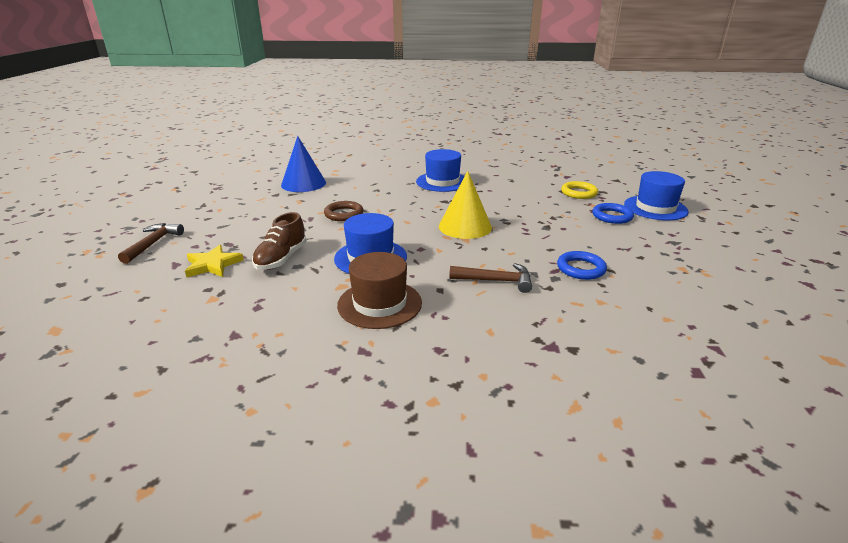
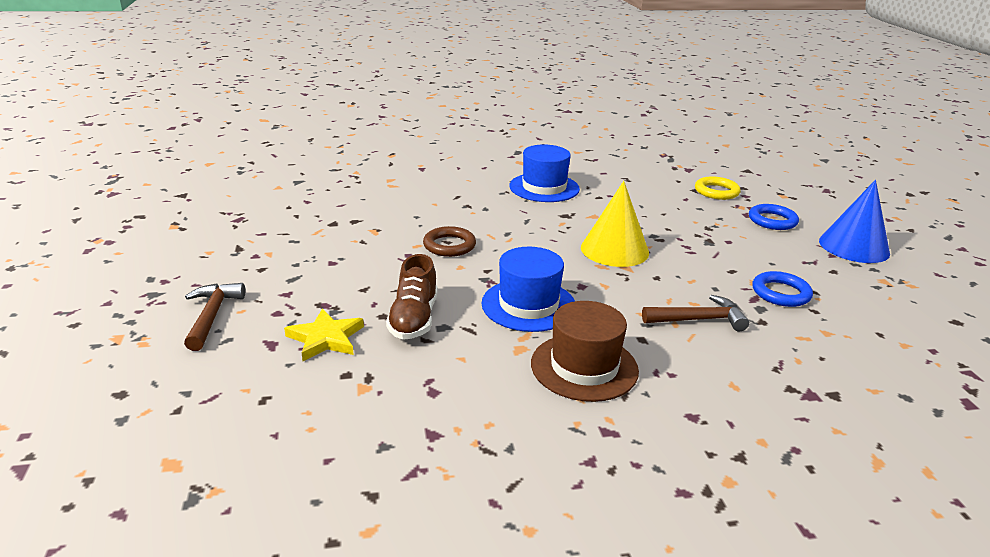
camera: 15 degrees left, 0 degrees up
blue cone [281,136,326,192] -> blue cone moved to [819,180,890,263]
blue hat [624,171,689,220] -> none

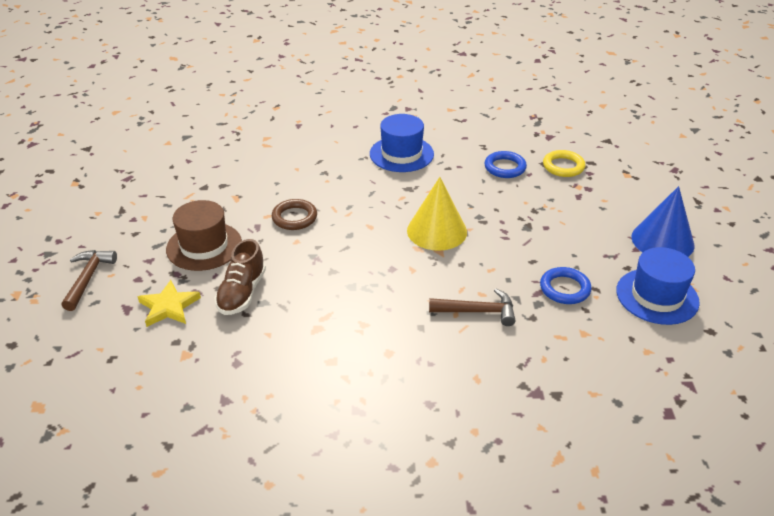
camera: 10 degrees right, 10 degrees up
blue hat [481,247,575,332] -> blue hat moved to [616,247,700,325]
brown hat [531,301,639,402] -> brown hat moved to [166,200,242,271]
blue ring [749,204,799,230] -> blue ring moved to [484,151,527,178]

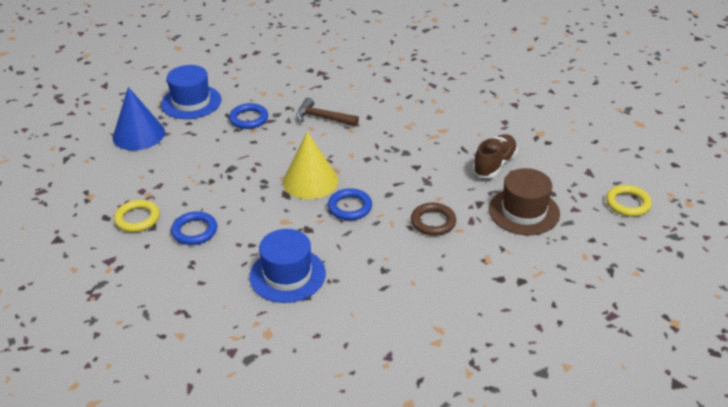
camera: 160 degrees left, 0 degrees up
brown hammer [61,250,117,311] -> yellow ring [606,185,652,217]
yellow star [138,280,201,327] -> none
none -> blue ring [328,188,372,220]

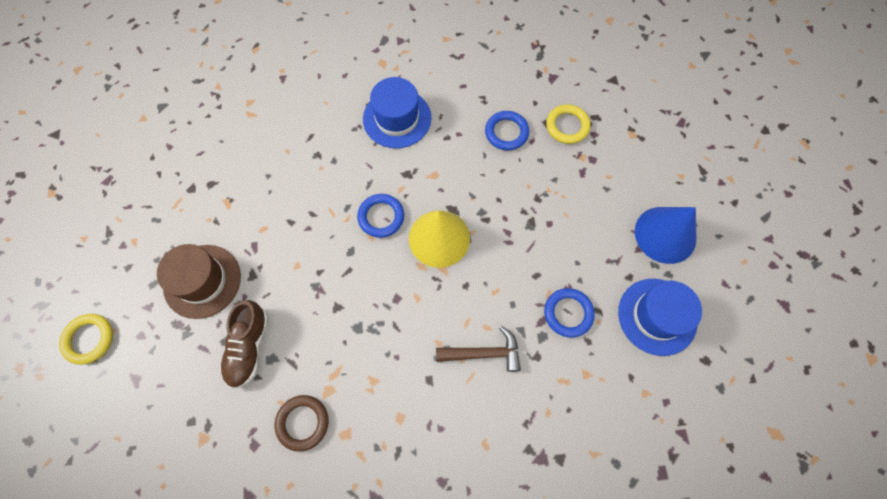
camera: 155 degrees right, 30 degrees up
brown ring [411,203,456,236] -> brown ring moved to [275,395,329,452]

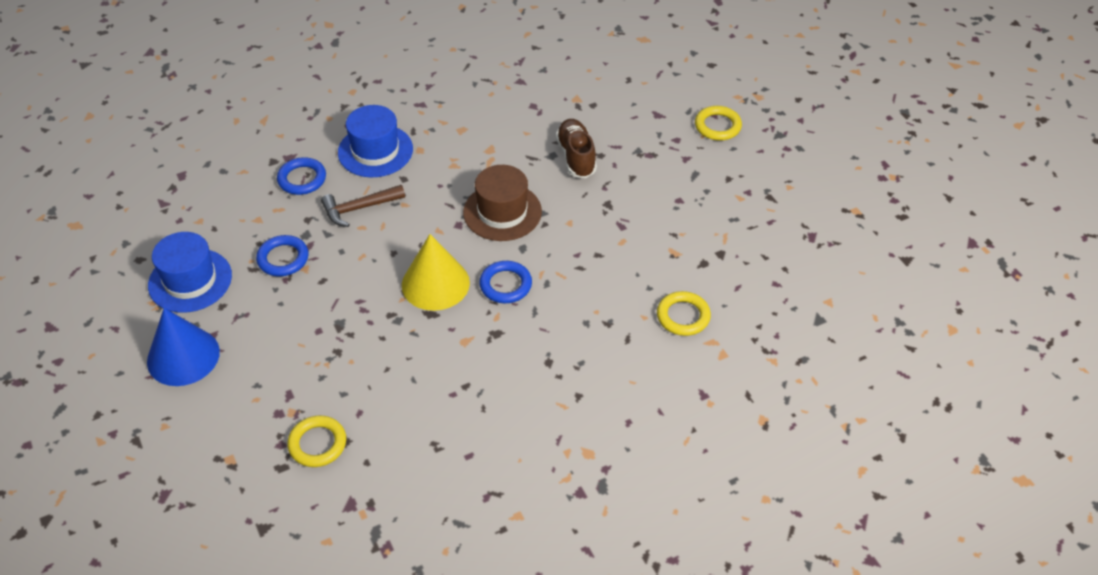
camera: 160 degrees right, 20 degrees down
brown hat [157,244,241,319] -> brown hat moved to [463,165,542,241]
brown ring [275,395,329,452] -> none
blue hat [363,77,431,148] -> blue hat moved to [338,105,413,177]
blue ring [485,111,529,150] -> blue ring moved to [277,157,326,195]
none -> yellow ring [657,291,711,336]

